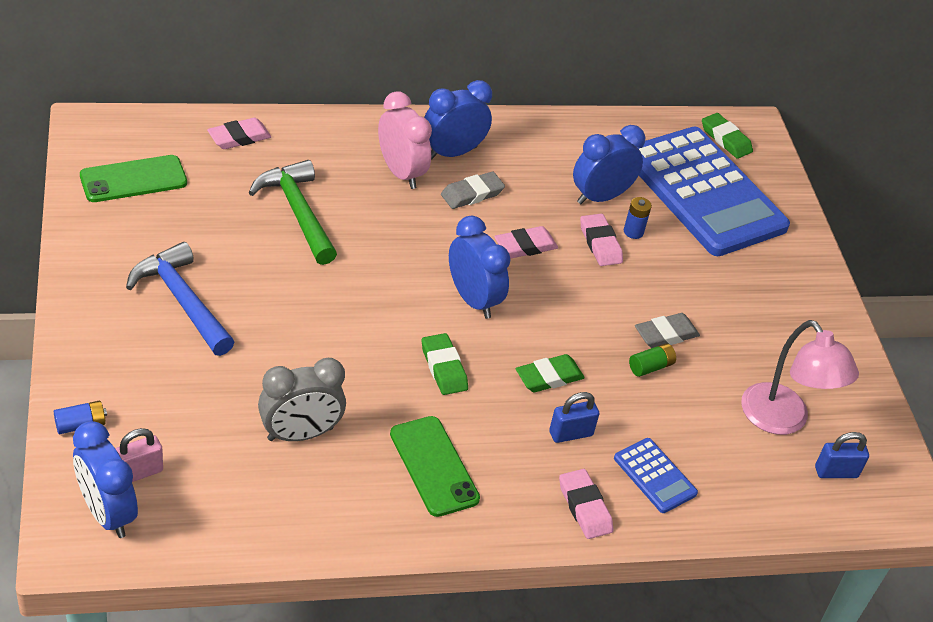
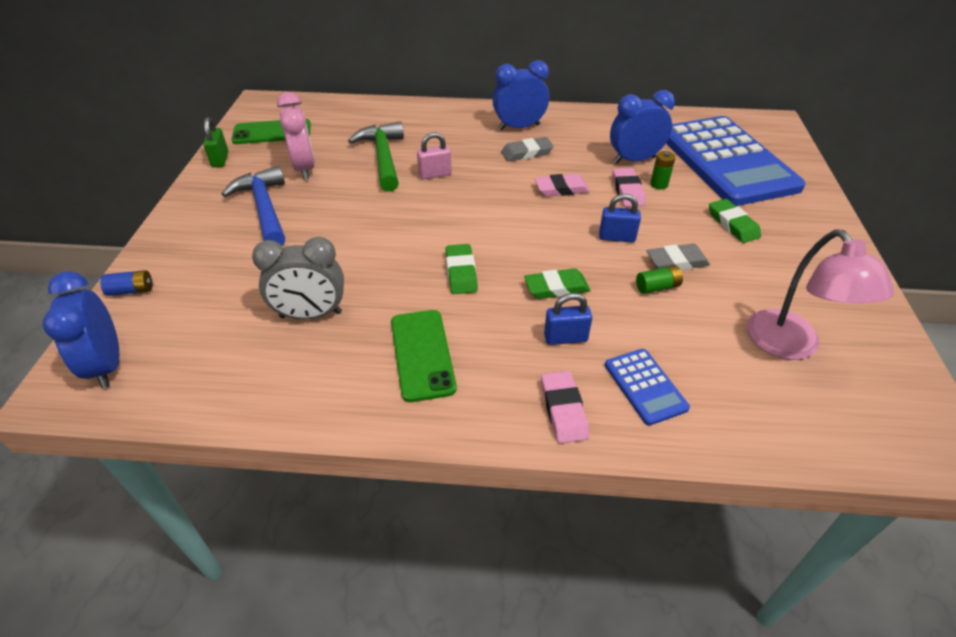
camera: 20 degrees right, 0 degrees up
pink padlock [115,428,163,482] -> pink padlock moved to [417,132,452,180]
pink eraser [207,118,271,149] -> none
pink clock [378,91,432,189] -> pink clock moved to [277,92,315,180]
blue clock [449,216,510,319] -> none
blue battery [624,197,652,239] -> green battery [650,151,676,189]
green eraser [702,113,753,159] -> green eraser moved to [709,199,761,243]
blue padlock [815,432,869,478] -> blue padlock moved to [599,194,641,242]
none -> green padlock [203,117,228,167]

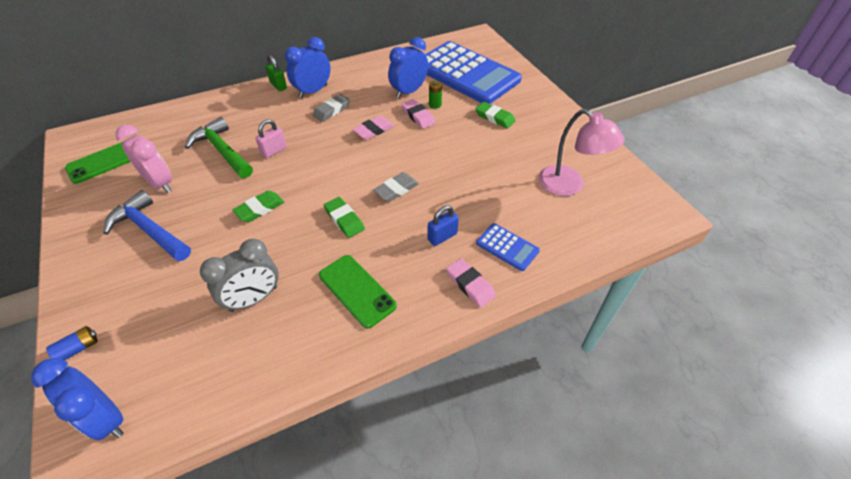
camera: 30 degrees left, 5 degrees up
green padlock [203,117,228,167] -> green padlock moved to [265,55,287,91]
green eraser [524,268,590,299] -> green eraser moved to [233,190,284,222]
blue padlock [599,194,641,242] -> none
green battery [636,265,683,294] -> none
grey eraser [646,244,710,271] -> grey eraser moved to [373,172,419,202]

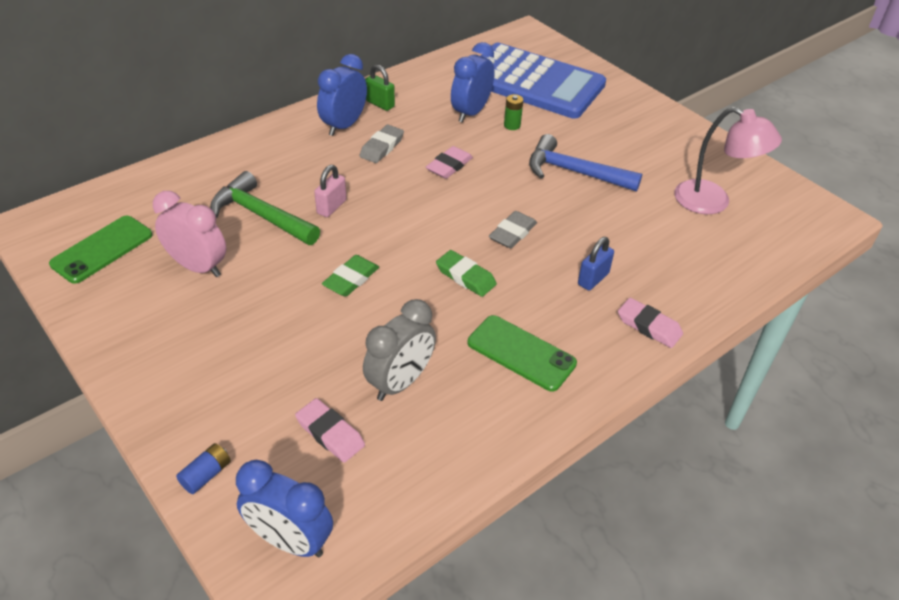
camera: 15 degrees left, 5 degrees down
blue hammer [103,190,191,261] -> blue hammer moved to [529,134,642,191]
green padlock [265,55,287,91] -> green padlock moved to [365,64,395,111]
pink eraser [401,99,435,129] -> pink eraser moved to [295,398,365,463]
green eraser [475,102,515,129] -> none
blue calculator [476,223,540,271] -> none

